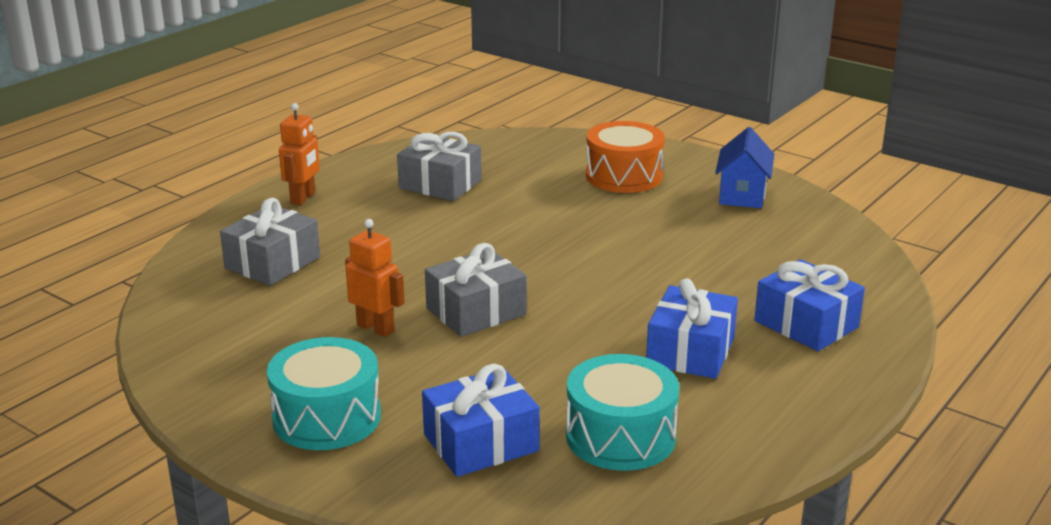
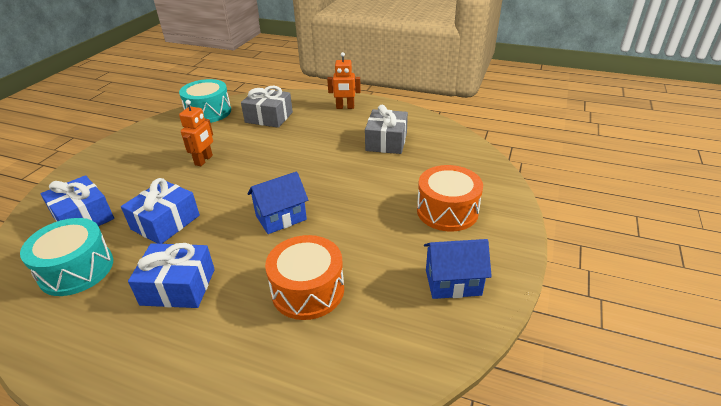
camera: 75 degrees right, 10 degrees up
turquoise drum [267,337,381,450] -> turquoise drum moved to [179,79,231,123]
grey gift [425,243,527,337] -> none
blue gift [754,259,865,351] -> blue gift moved to [121,178,200,244]
none -> blue house [247,172,308,234]
none -> orange drum [265,235,344,320]

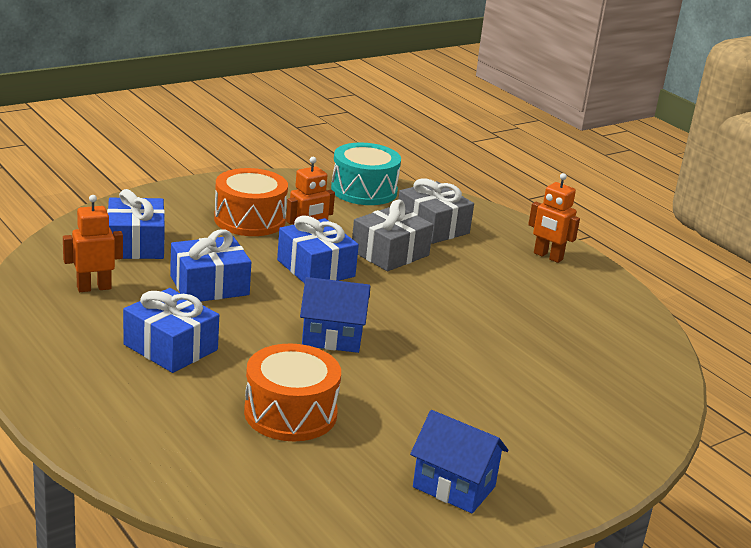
camera: 30 degrees right, 10 degrees down
turquoise drum [20,218,113,296] -> orange robot [63,195,123,292]
grey gift [365,105,408,154] -> grey gift moved to [352,200,433,271]
orange drum [417,165,483,232] -> orange drum moved to [214,168,288,236]
none -> blue gift [277,216,359,284]

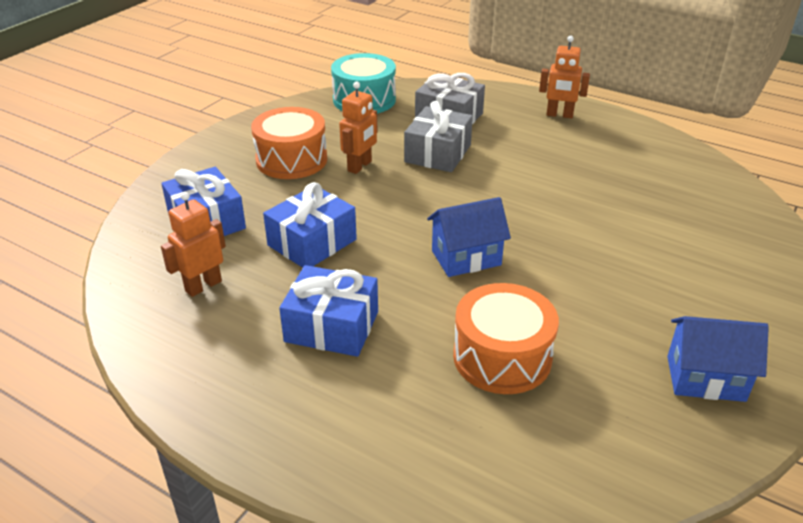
camera: 20 degrees left, 10 degrees up
blue gift [277,216,359,284] -> none

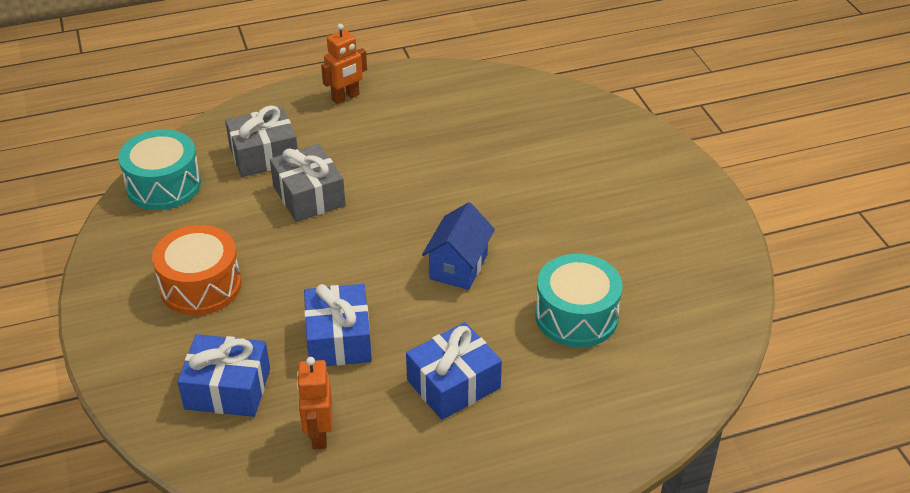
camera: 50 degrees left, 5 degrees up
orange robot [339,82,377,174] -> none
orange drum [453,283,559,394] -> turquoise drum [535,254,623,347]
blue house [667,316,769,402] -> none

